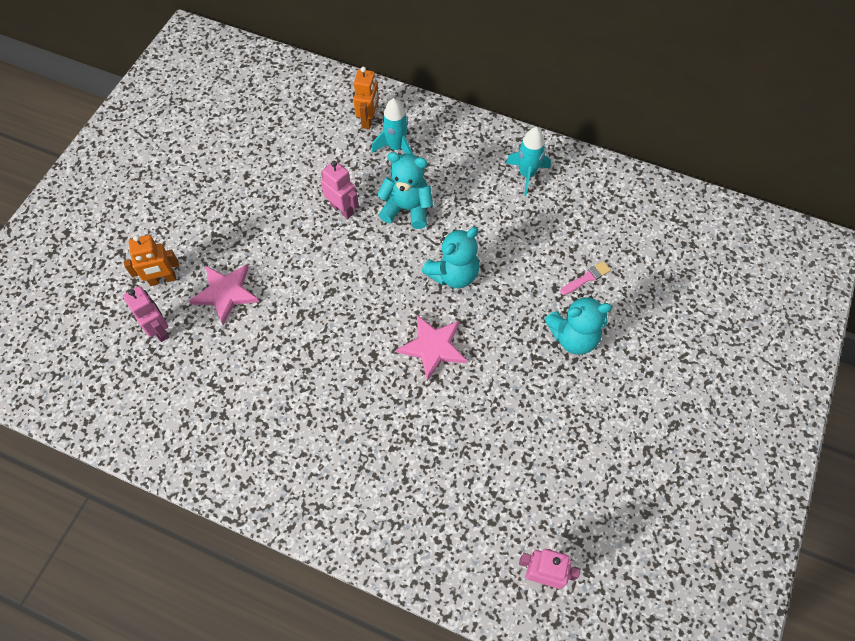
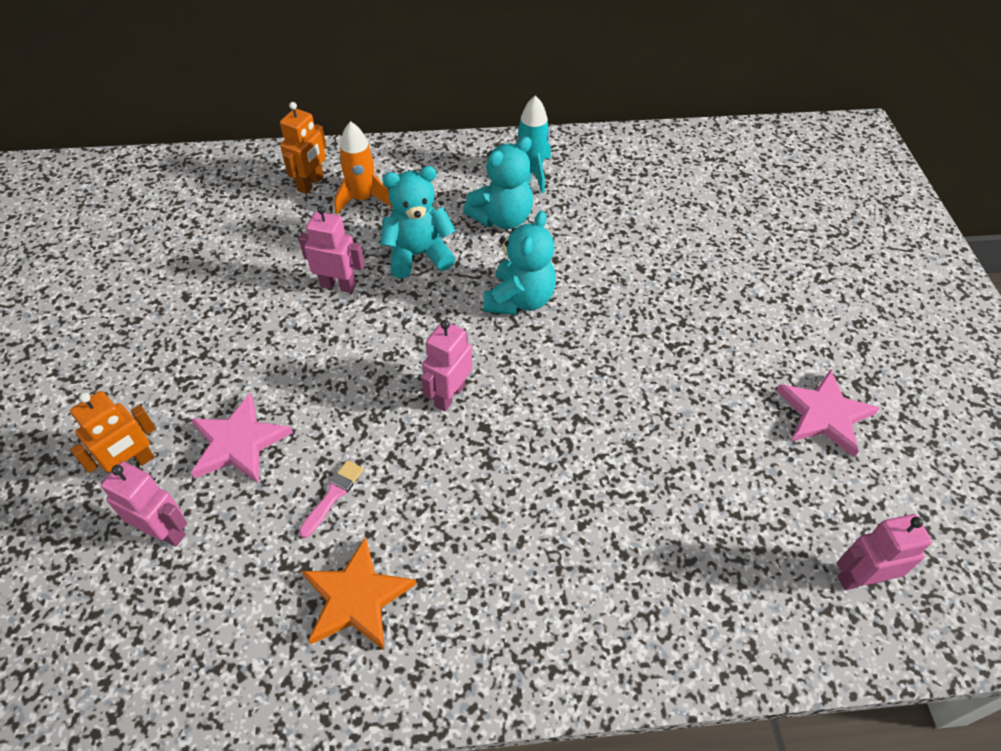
camera: 30 degrees left, 10 degrees down
orange robot [353,67,379,129] -> orange robot turned 45 degrees clockwise [280,102,326,194]
turquoise rocket [372,98,413,154] -> orange rocket [334,121,393,214]
pink star [396,315,467,381] -> pink star moved to [776,369,880,457]
turquoise teddy bear [545,293,612,354] -> turquoise teddy bear moved to [463,137,533,229]
pink brush [560,261,611,295] -> pink brush moved to [299,460,364,538]
none -> orange star [301,537,416,650]
none -> pink robot [421,320,472,411]

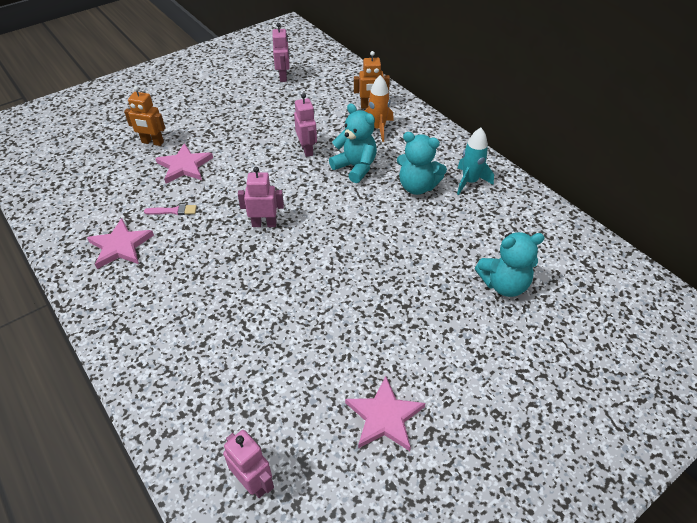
camera: 60 degrees right, 5 degrees down
pink robot [101,462,187,547] -> pink robot moved to [273,23,290,82]
orange star [301,537,416,650] -> pink star [87,218,154,269]
turquoise teddy bear [483,211,556,315] -> turquoise teddy bear moved to [475,232,545,297]

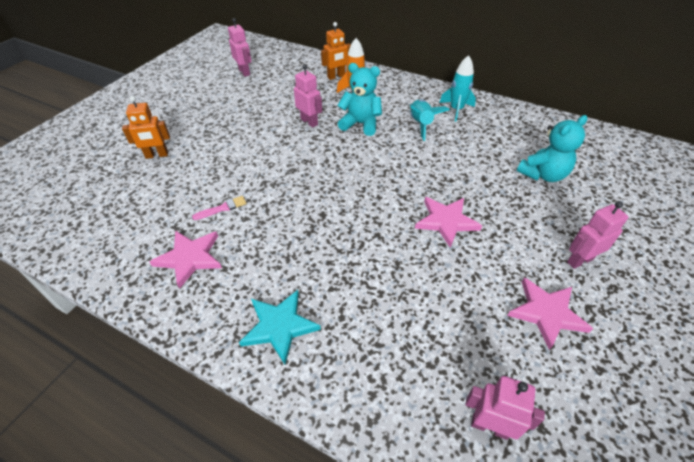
camera: 25 degrees left, 0 degrees up
pink star [155,143,213,184] -> pink star moved to [415,197,482,248]
pink robot [238,167,284,227] -> pink robot moved to [567,201,629,269]
turquoise teddy bear [397,132,447,195] -> turquoise rocket [410,100,450,141]
none -> turquoise star [239,290,321,364]

